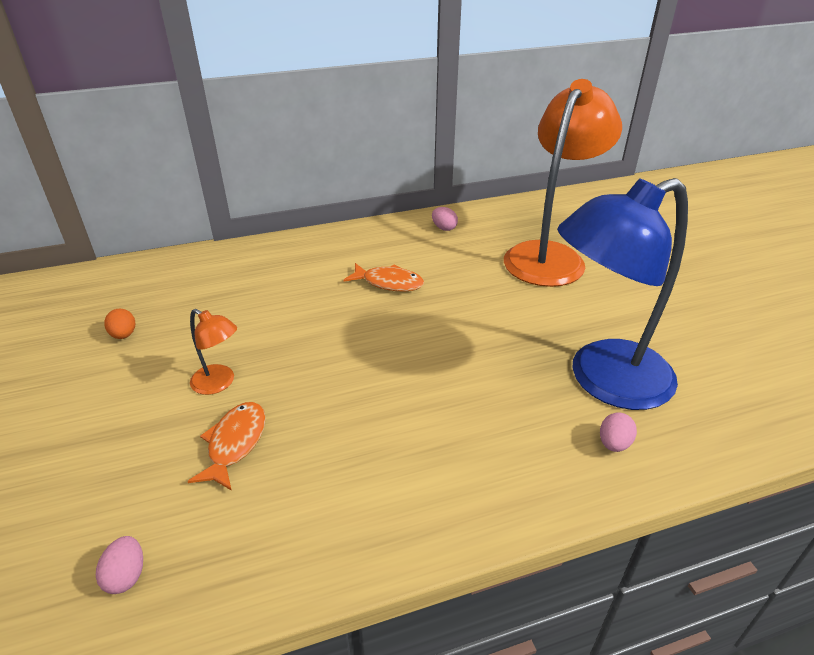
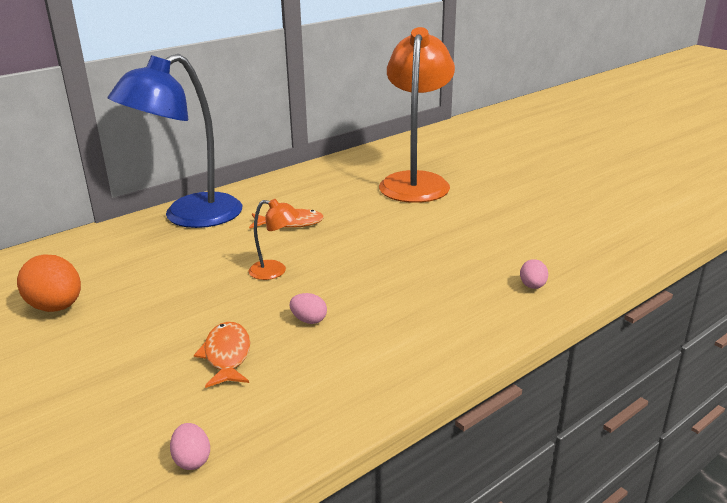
camera: 20 degrees left, 10 degrees down
orange egg [105,309,135,339] -> orange egg [17,254,81,312], size x1.94
orange lamp [190,309,237,395] -> orange lamp moved to [249,199,299,280]
pink egg [432,207,458,231] -> pink egg moved to [290,293,327,324]
blue lamp [557,178,688,410] -> blue lamp moved to [108,54,242,228]

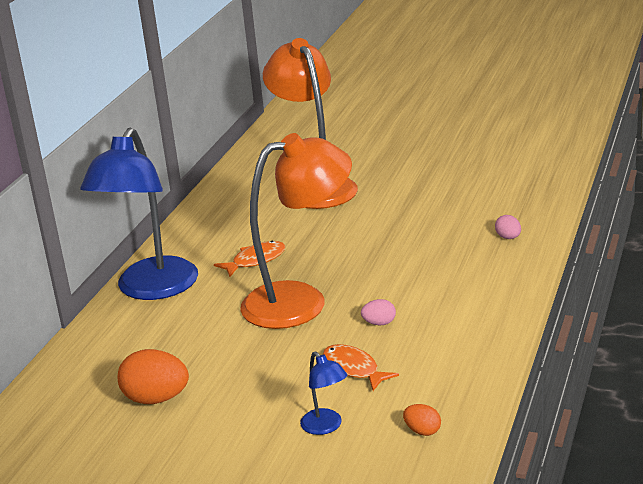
camera: 30 degrees left, 0 degrees up
pink egg [170,423,210,470] -> orange egg [403,404,441,436]
orange lamp [249,199,299,280] -> orange lamp [240,133,352,329], size x2.37
none -> blue lamp [300,351,347,435]

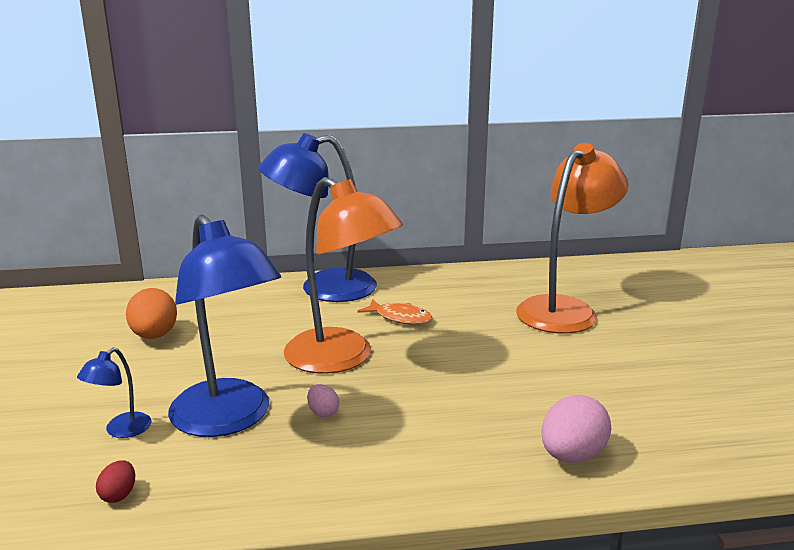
camera: 60 degrees right, 5 degrees down
orange fish [323,344,399,391] -> blue lamp [168,215,281,437]
orange egg [403,404,441,436] -> red egg [96,460,135,503]
pink egg [495,215,521,239] -> pink egg [541,395,611,463], size x1.94

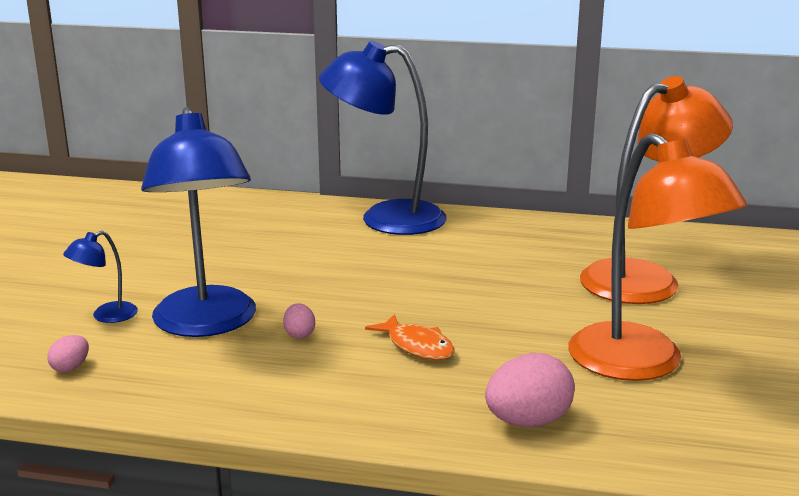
camera: 20 degrees right, 0 degrees up
red egg [96,460,135,503] -> pink egg [47,335,89,372]
orange egg [126,288,177,339] -> none
orange lamp [284,177,403,374] -> orange lamp moved to [568,133,748,381]
orange fish [358,299,433,325] -> orange fish moved to [365,314,455,360]

